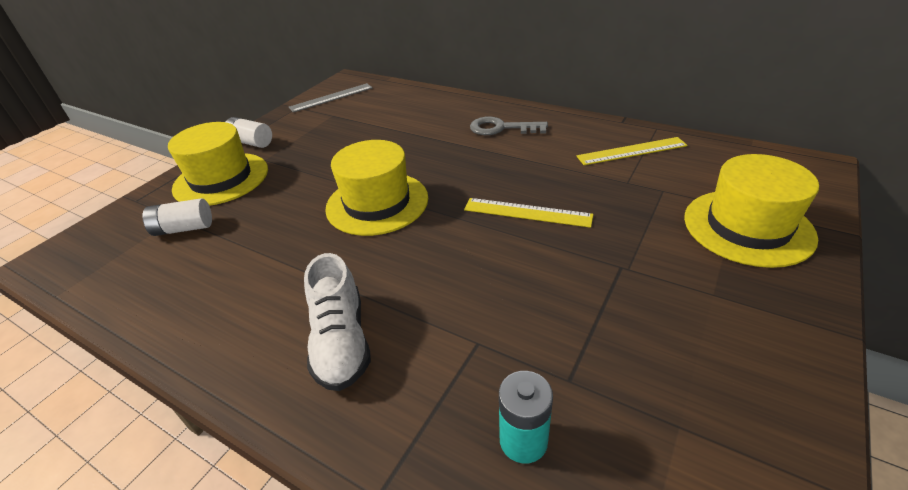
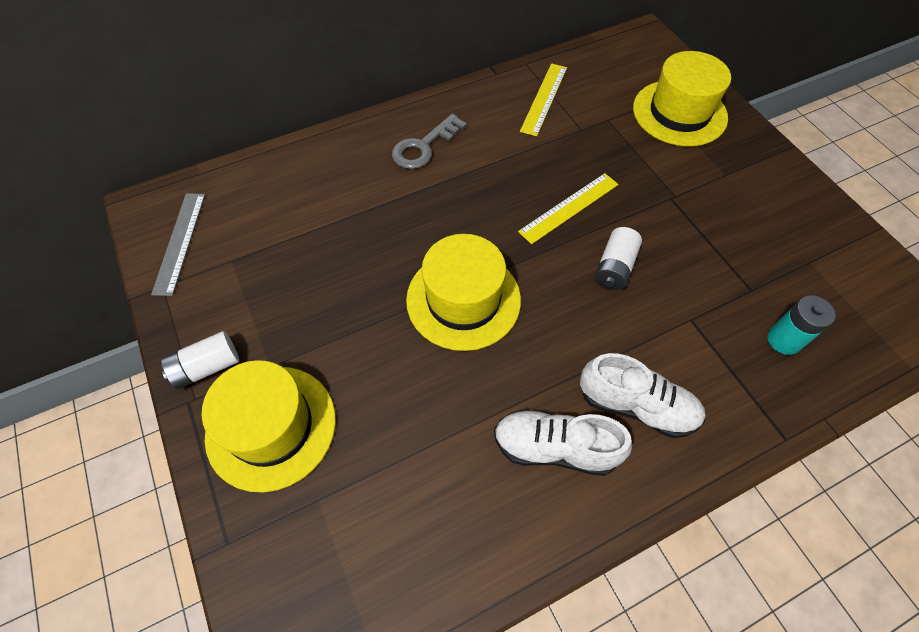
camera: 60 degrees left, 20 degrees up
white battery [142,198,212,236] -> white battery moved to [595,227,642,290]
none -> white shoe [494,409,633,476]

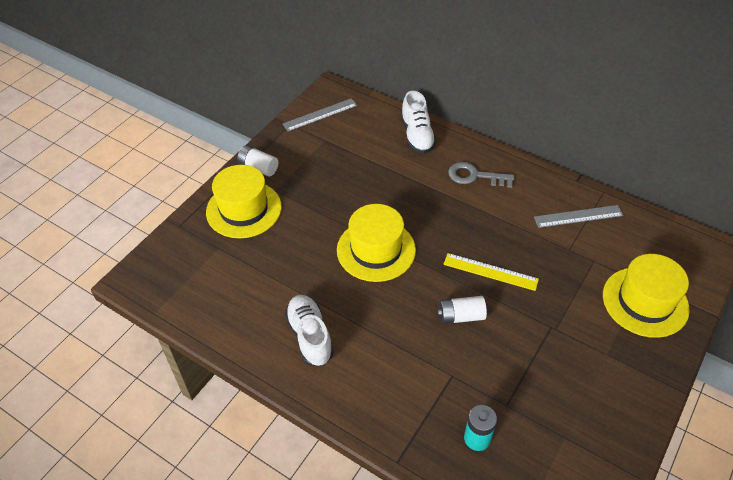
camera: 60 degrees right, 10 degrees down
yellow ruler [520,63,567,136] -> grey ruler [534,205,623,228]
white shoe [580,353,705,438] -> white shoe moved to [401,91,436,154]

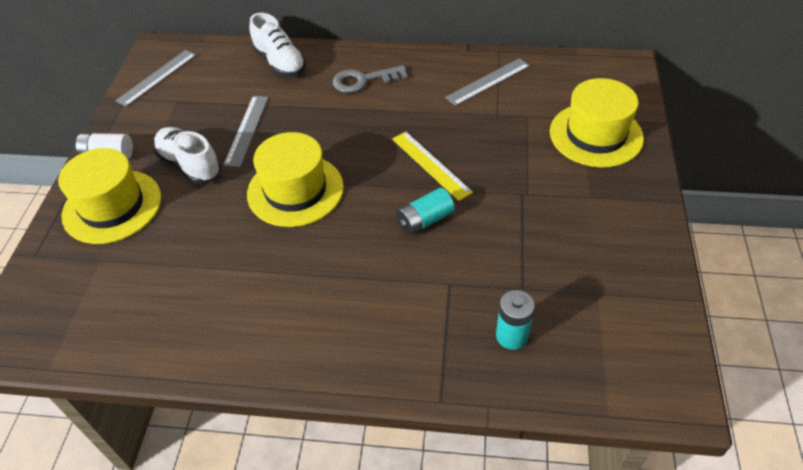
camera: 25 degrees left, 0 degrees up
white shoe [285,295,334,367] -> white shoe moved to [154,127,221,184]
white battery [437,296,487,324] -> turquoise battery [397,188,455,235]
yellow ruler [443,253,539,291] -> yellow ruler turned 60 degrees clockwise [392,132,473,201]
none -> grey ruler [223,96,269,167]

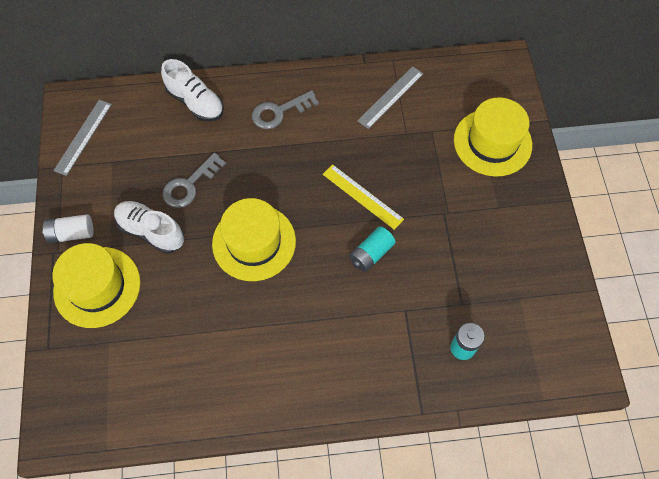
camera: 15 degrees left, 15 degrees up
grey ruler [223,96,269,167] -> grey key [163,152,226,208]

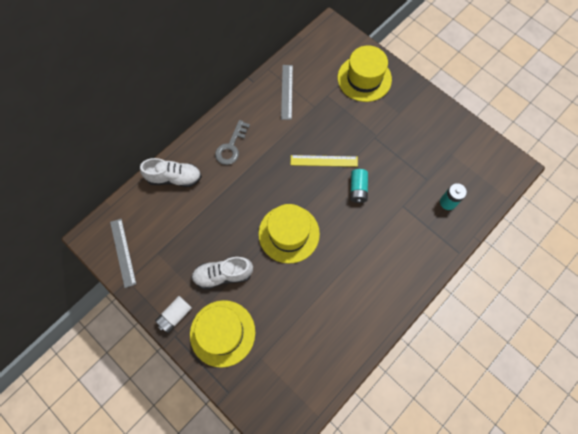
camera: 40 degrees left, 5 degrees up
grey key [163,152,226,208] -> none

